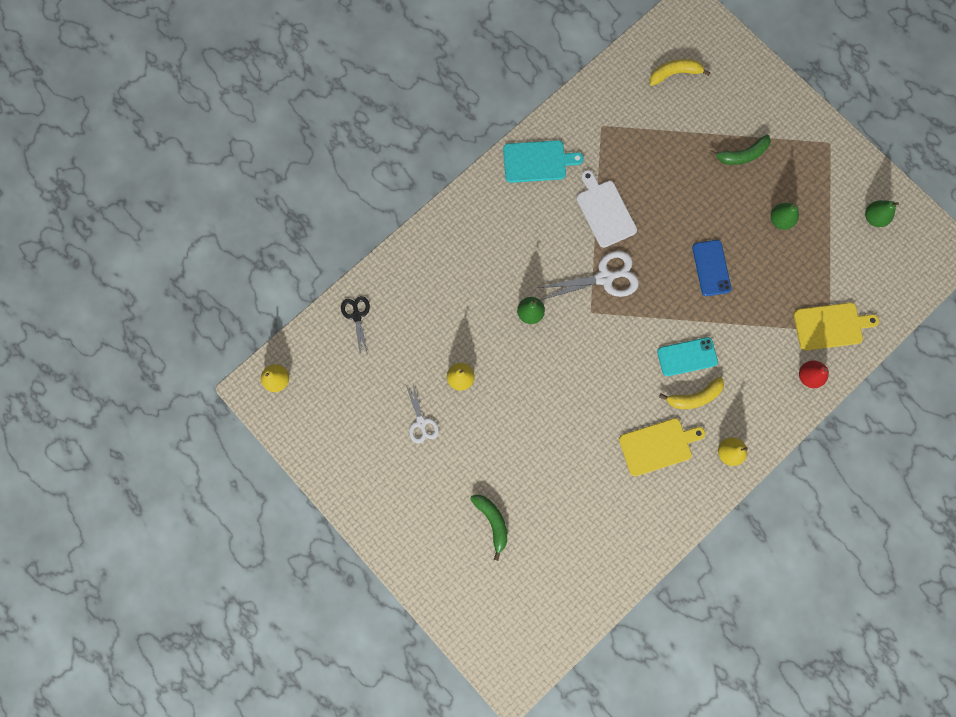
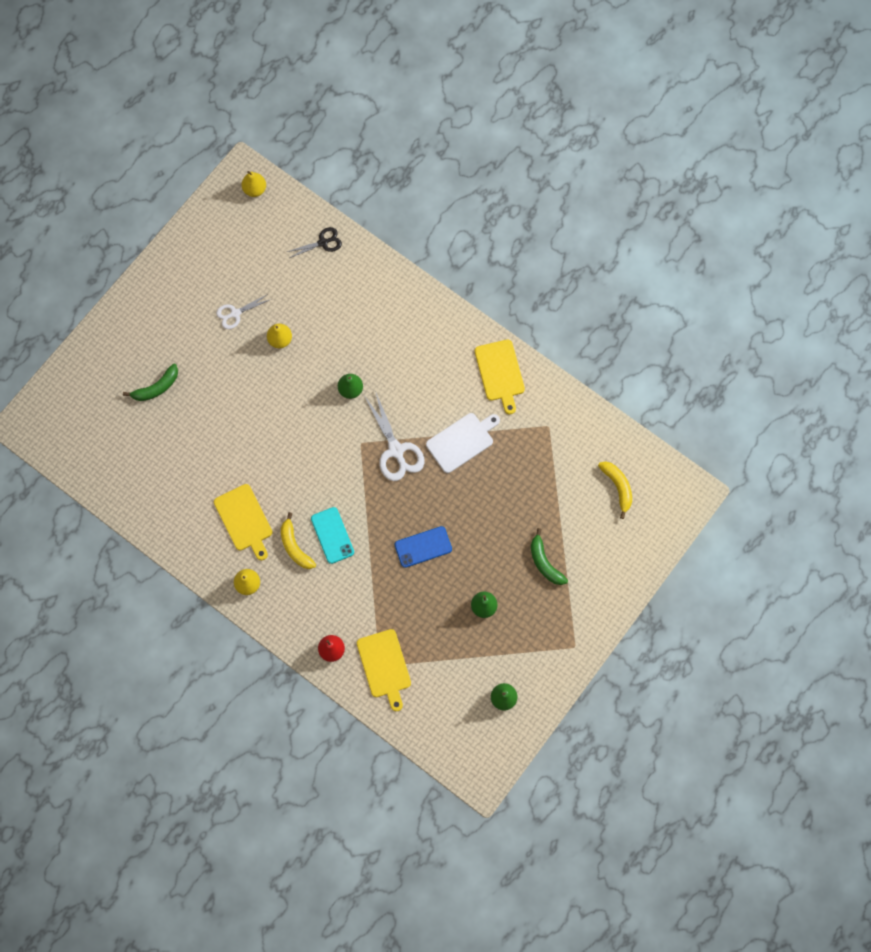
camera: 80 degrees right, 5 degrees down
turquoise cutting board [503,140,584,183] -> yellow cutting board [475,340,525,414]

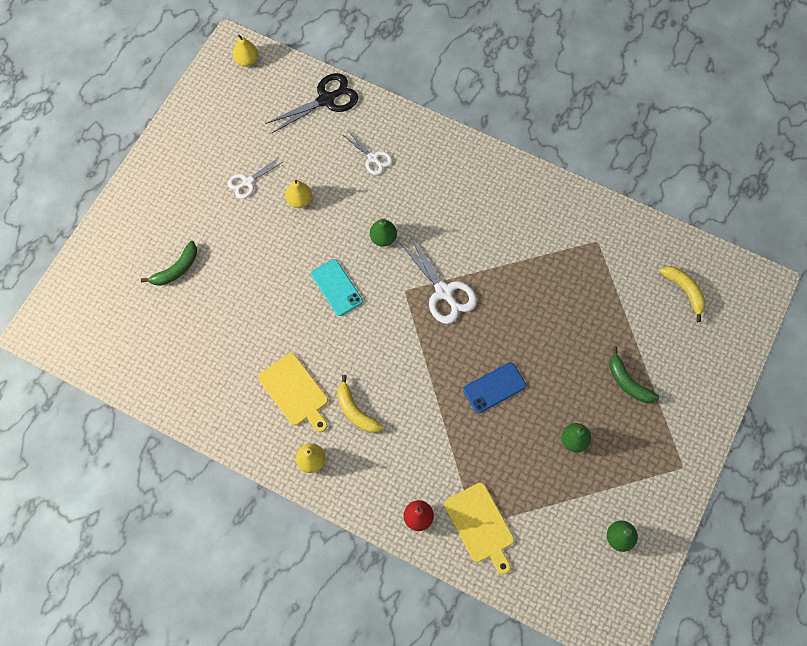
camera: 10 degrees left, 5 degrees down
black scissors [287,227,342,259] -> black scissors [265,73,358,134], size x1.65
turquoise phone [311,507,354,564] -> turquoise phone moved to [311,259,363,316]
white cutting board [426,413,500,473] -> none
yellow cutting board [475,340,525,414] -> none
none -> white scissors [343,132,392,175]

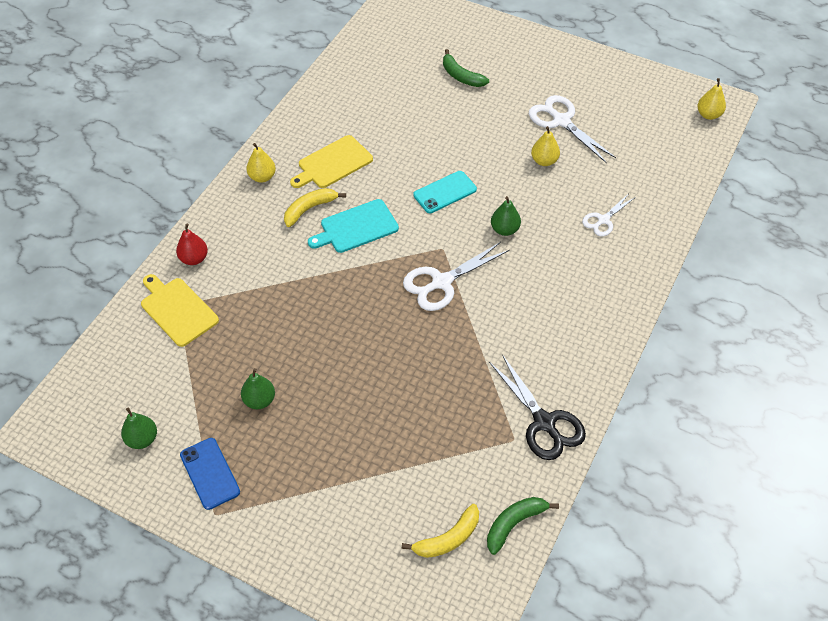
camera: 90 degrees right, 15 degrees down
white scissors [228,157,283,199] -> white scissors [529,95,616,163], size x1.65
black scissors [265,73,358,134] -> black scissors moved to [489,354,586,460]
yellow cutting board [444,483,514,574] -> yellow cutting board turned 75 degrees clockwise [141,274,219,347]
blue phone [463,362,526,413] -> blue phone moved to [180,438,240,510]
green banana [609,346,659,403] -> green banana moved to [487,497,559,555]
none -> turquoise cutting board [308,199,399,253]

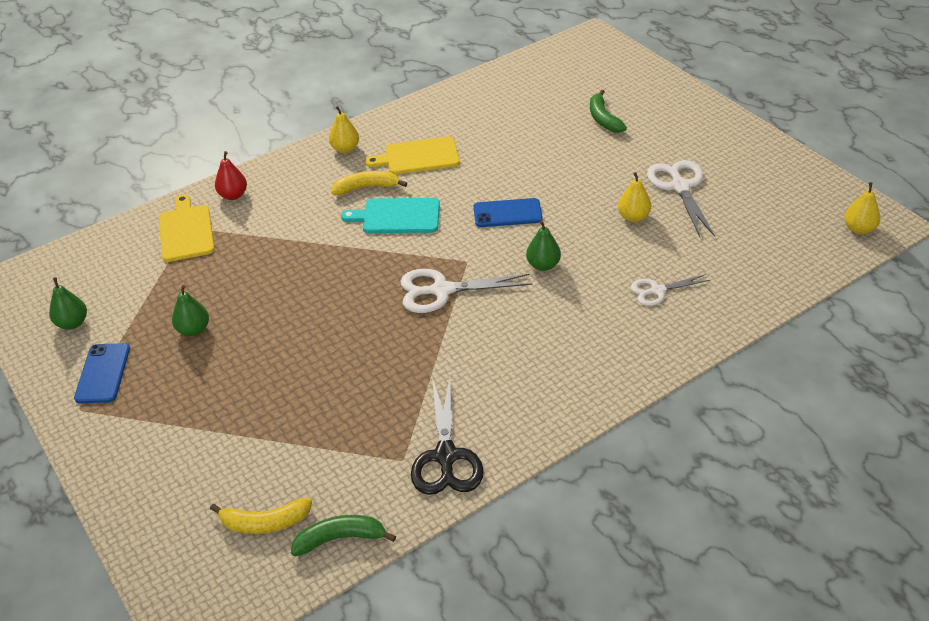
camera: 30 degrees right, 10 degrees down
turquoise phone [413,171,477,213] -> blue phone [473,198,543,227]

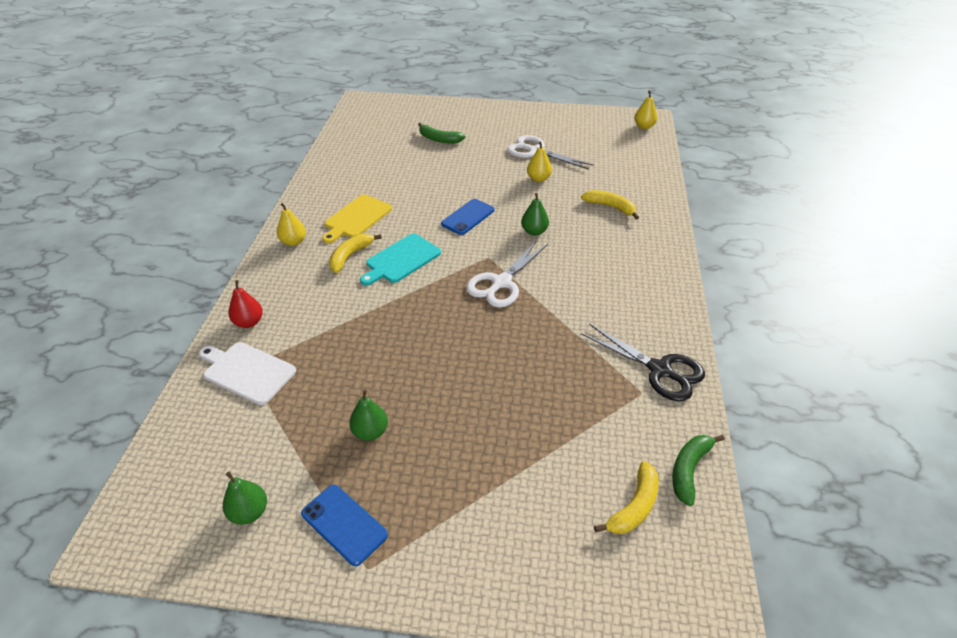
camera: 50 degrees left, 0 degrees up
yellow cutting board [159,194,215,262] -> white cutting board [199,342,296,405]
white scissors [631,274,710,306] -> yellow banana [581,190,639,220]

